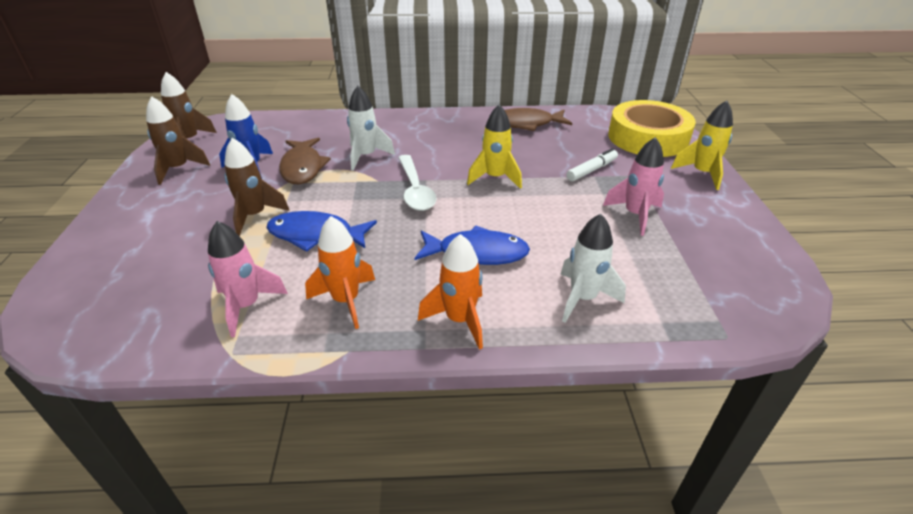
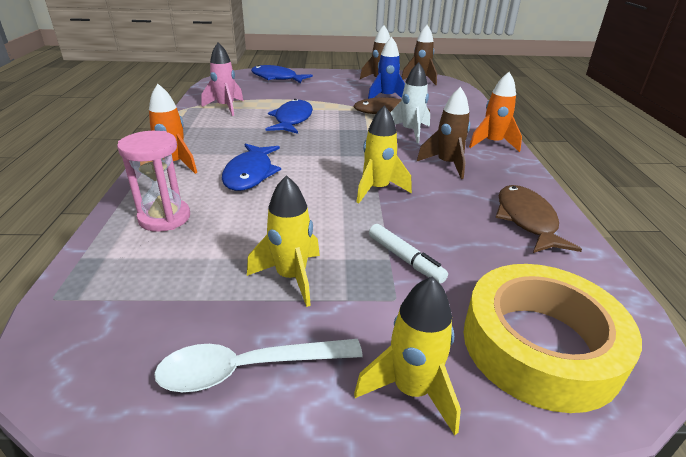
camera: 90 degrees right, 5 degrees down
brown rocket [224,138,290,236] -> brown rocket moved to [417,87,470,179]
orange rocket [305,216,375,329] -> orange rocket moved to [469,72,522,152]
white spoon [398,155,437,211] -> white spoon moved to [154,339,363,392]
white rocket [560,214,626,323] -> pink hourglass [117,131,190,232]
pink rocket [603,137,664,236] -> yellow rocket [247,175,320,307]
none -> blue fish [251,65,313,83]

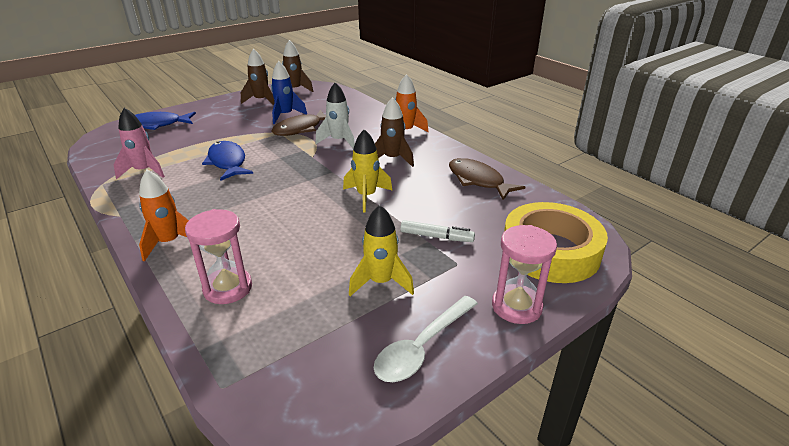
camera: 35 degrees left, 0 degrees up
blue fish [222,143,281,191] -> none
yellow rocket [354,276,461,435] -> pink hourglass [492,225,557,324]

